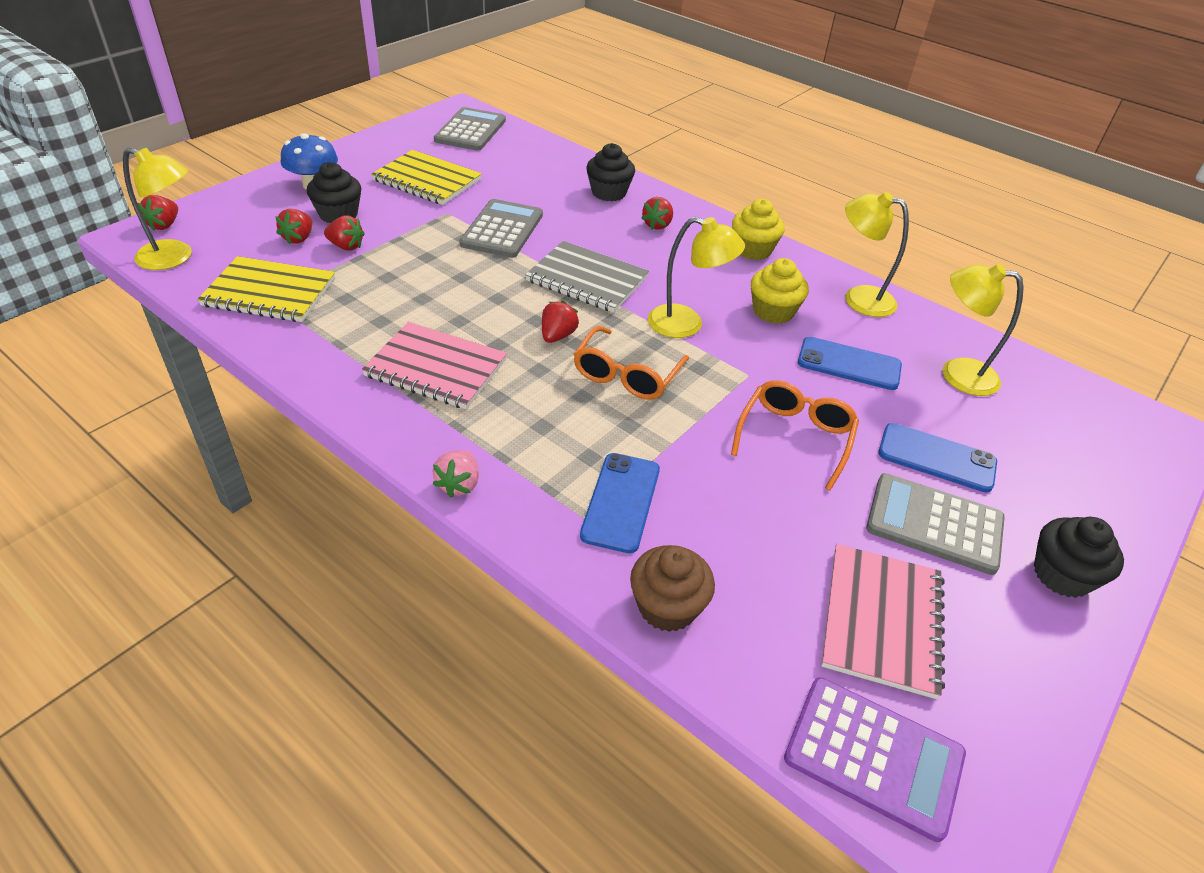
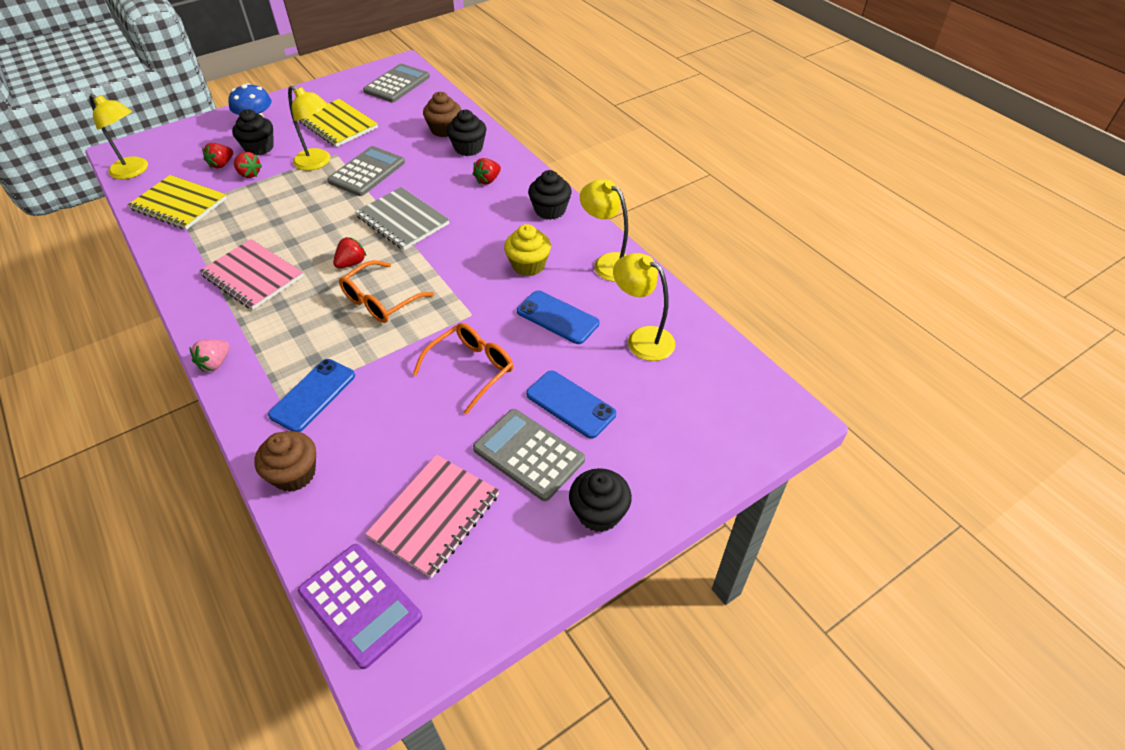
camera: 20 degrees right, 5 degrees up
red strawberry [138,195,178,231] -> none
yellow lamp [648,217,745,338] -> yellow lamp moved to [288,86,331,171]
yellow cupcake [732,199,785,260] -> black cupcake [528,170,572,220]
none -> brown cupcake [423,92,461,137]

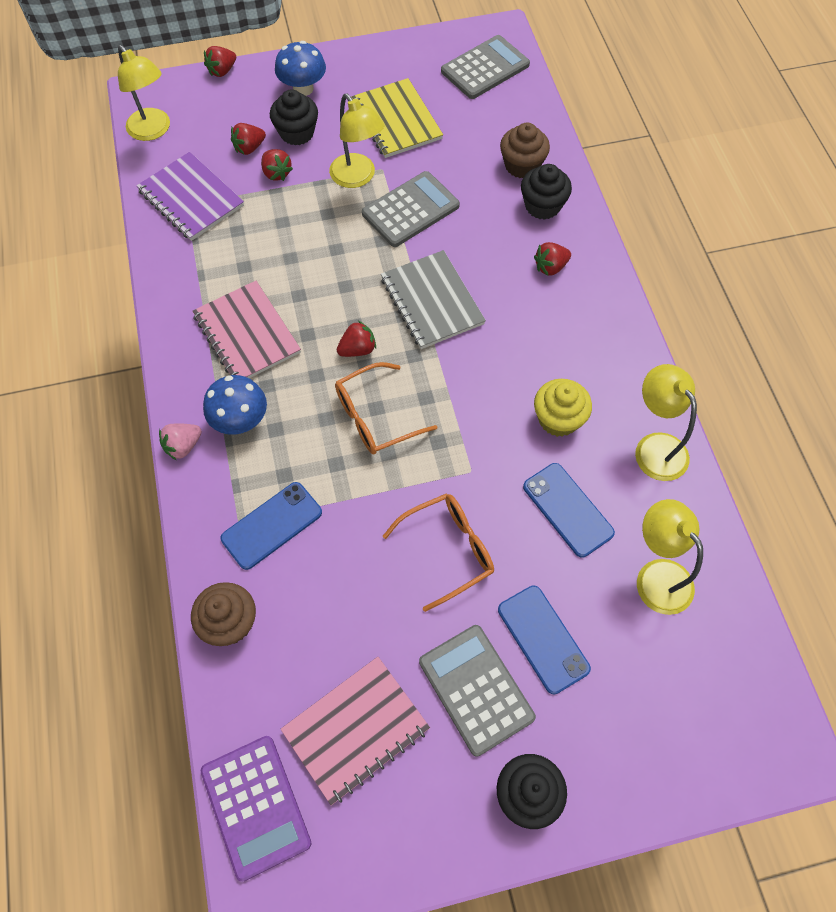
camera: 20 degrees right, 15 degrees up
yellow notebook [128,175,227,230] -> purple notebook [136,152,244,241]
black cupcake [528,170,572,220] -> none
none -> blue mushroom [203,375,267,435]
none -> red strawberry [204,46,236,77]

